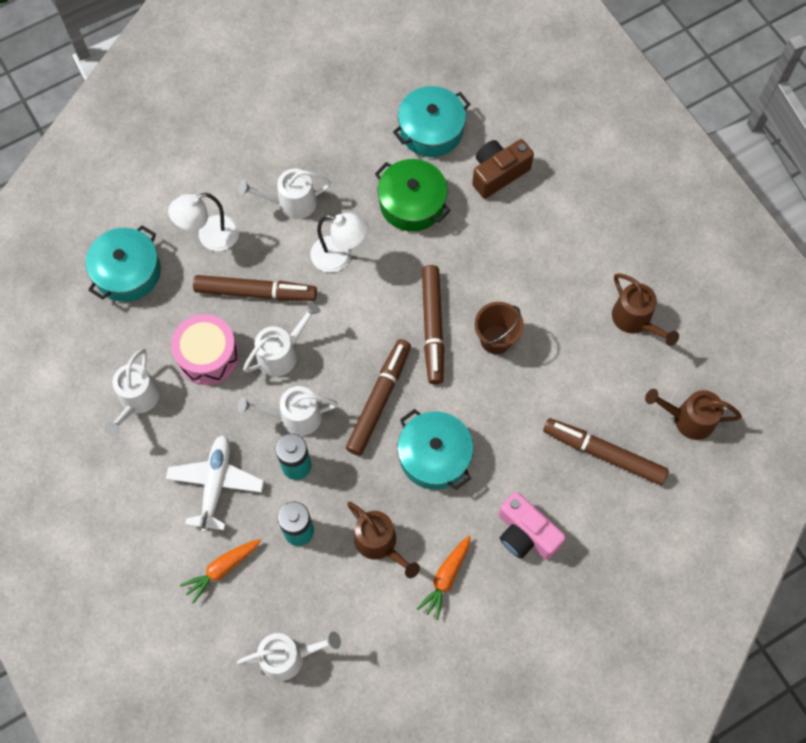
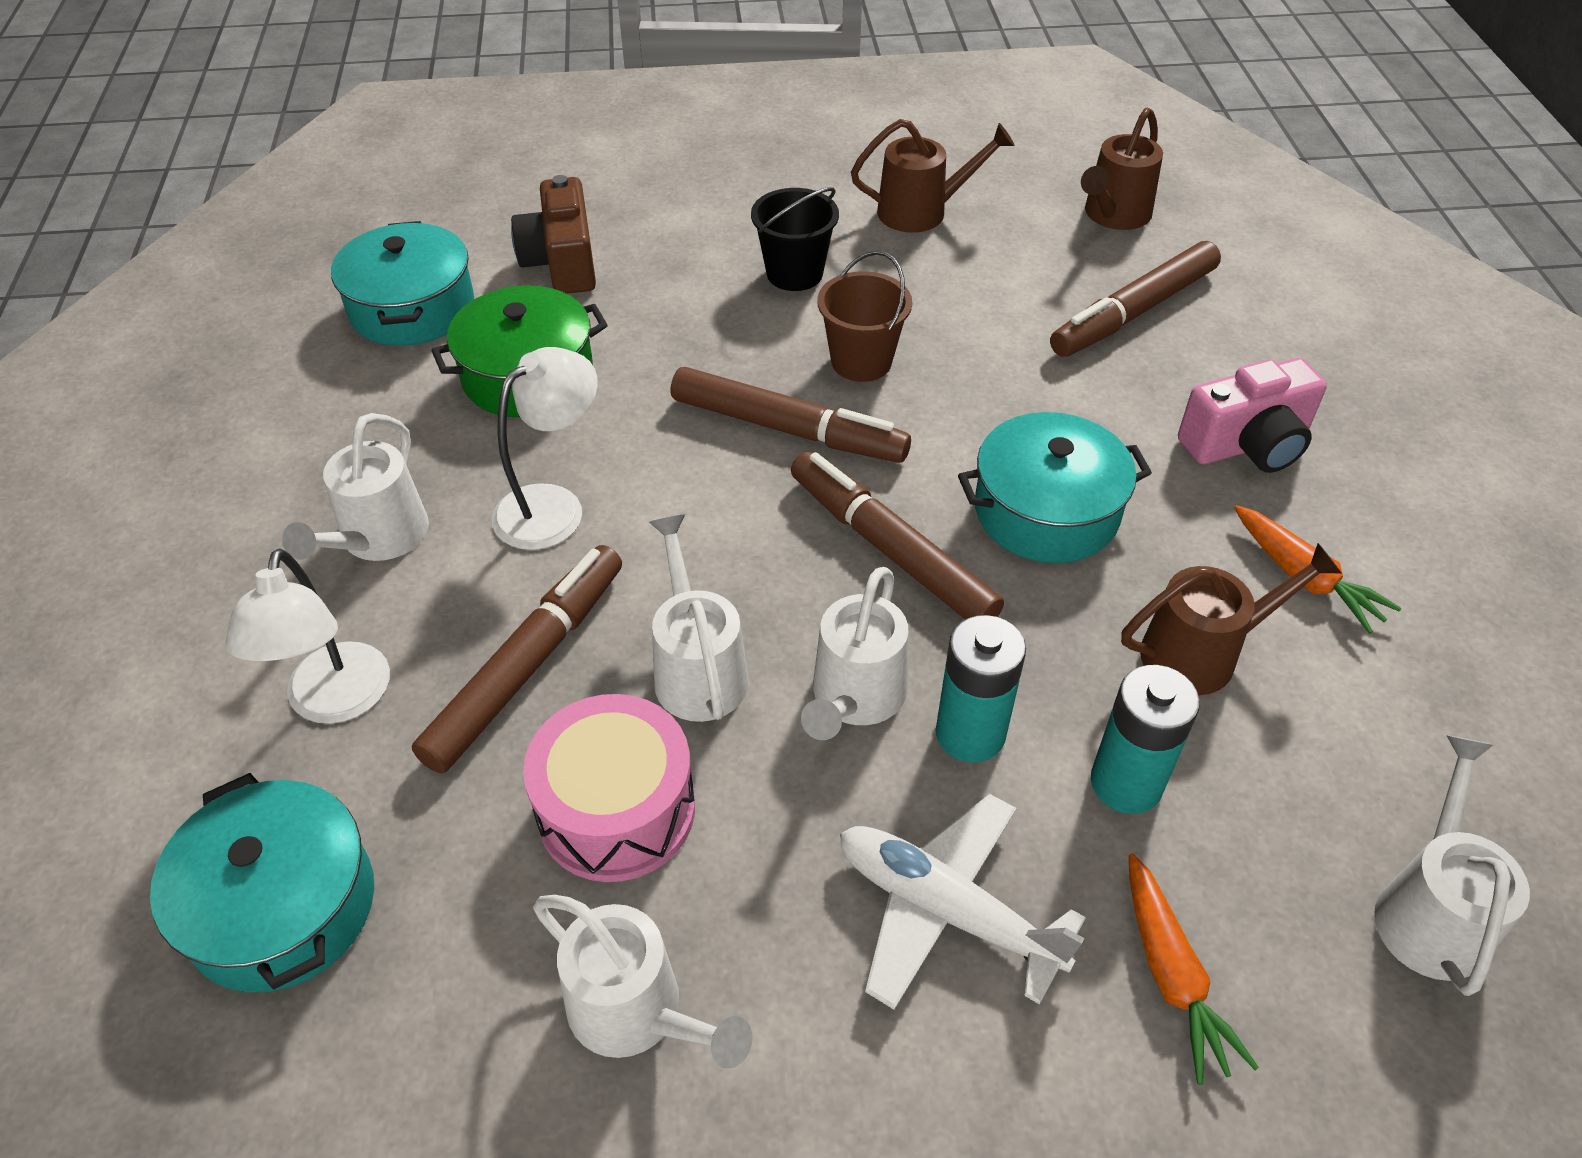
camera: 65 degrees left, 20 degrees down
none -> black bucket [751,187,839,291]

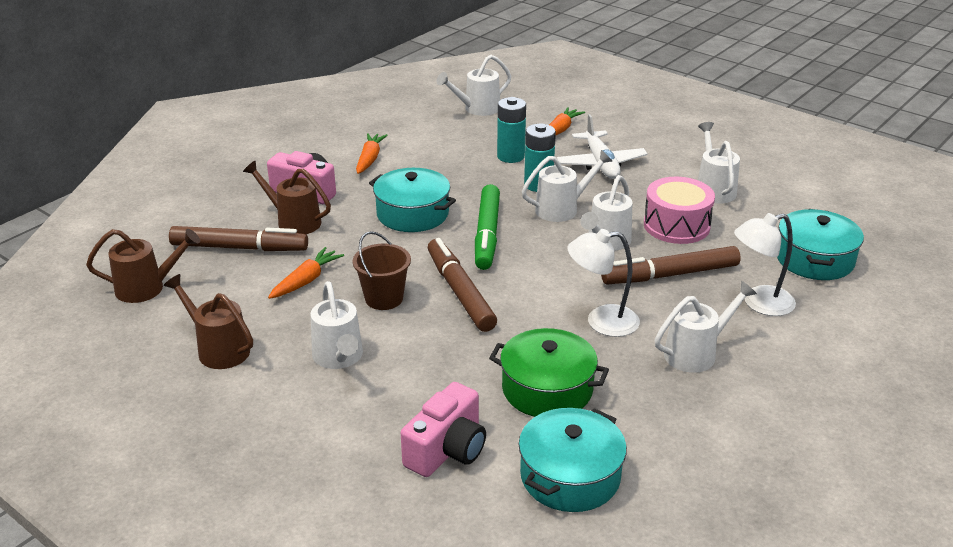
camera: 135 degrees left, 15 degrees down
white lamp [225,548,390,724] -> white lamp turned 150 degrees counterclockwise [734,213,796,316]
brown camera [511,175,596,294] -> pink camera [401,382,486,477]
black bucket [751,187,839,291] -> white watering can [311,281,363,369]
brown marker [791,452,1004,620] -> green marker [475,184,500,270]
brown watering can [1121,543,1342,695] -> brown watering can moved to [243,160,331,234]
none -> orange carrot [268,247,344,299]

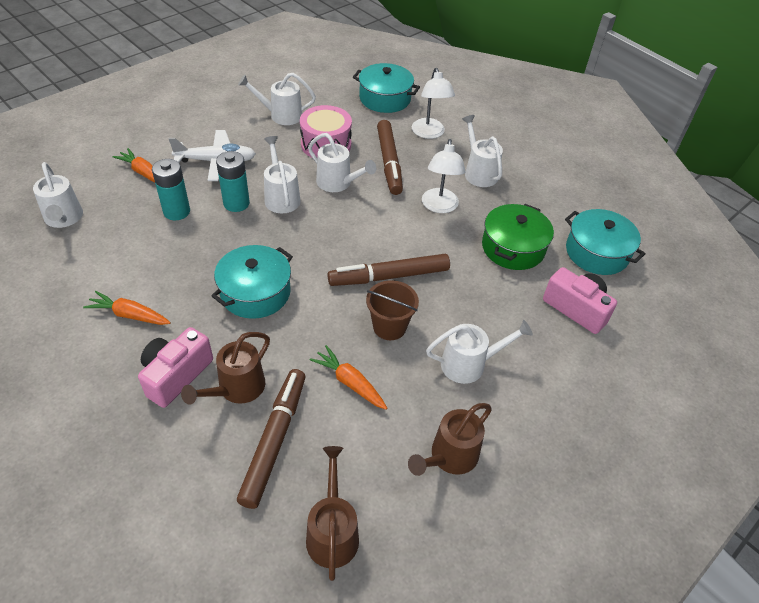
camera: 85 degrees left, 15 degrees up
green marker [475,184,500,270] -> none

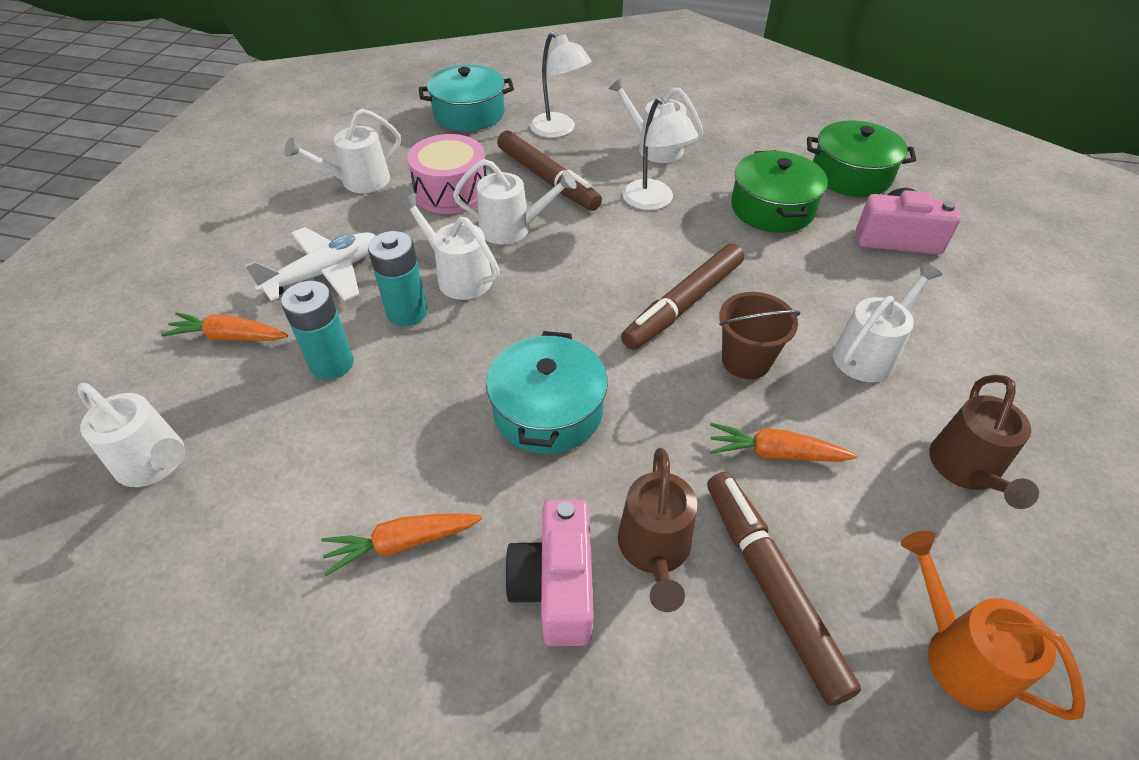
camera: 30 degrees left, 0 degrees up
brown watering can [306,446,359,581] -> orange watering can [901,531,1086,720]
turquoise pot [565,209,645,275] -> green pot [807,120,916,197]

